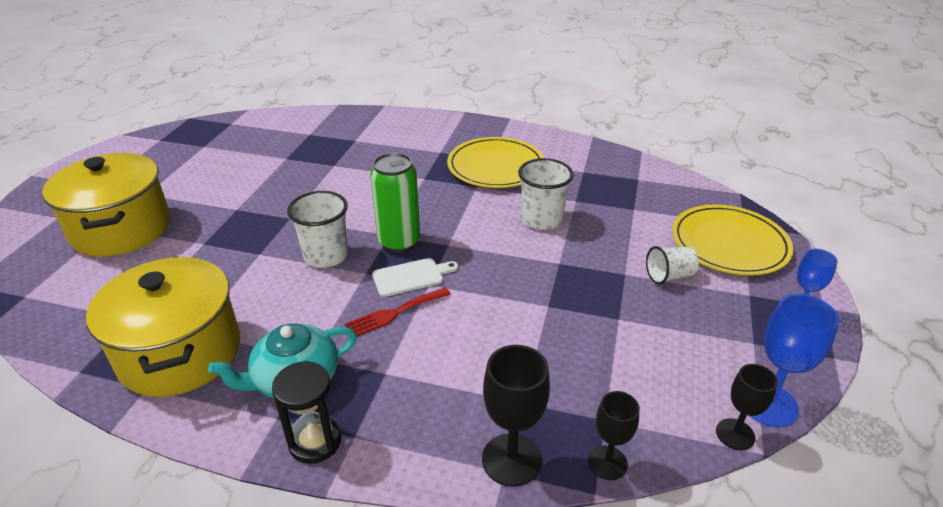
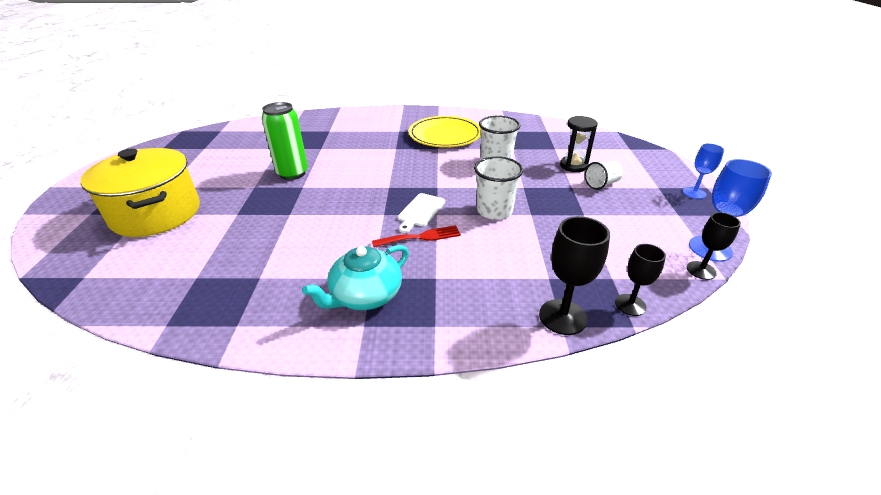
camera: 15 degrees left, 0 degrees up
yellow pot [86,256,240,397] -> none
black hourglass [272,361,341,464] -> black hourglass moved to [560,116,598,172]
white cup [287,191,348,268] -> white cup moved to [474,156,523,220]
red fork [345,287,451,336] -> red fork turned 150 degrees counterclockwise [372,225,461,247]
green can [370,153,420,253] -> green can moved to [262,102,308,180]
white cutting board [372,258,458,297] -> white cutting board turned 150 degrees clockwise [398,193,445,233]
yellow plate [672,204,793,276] -> none

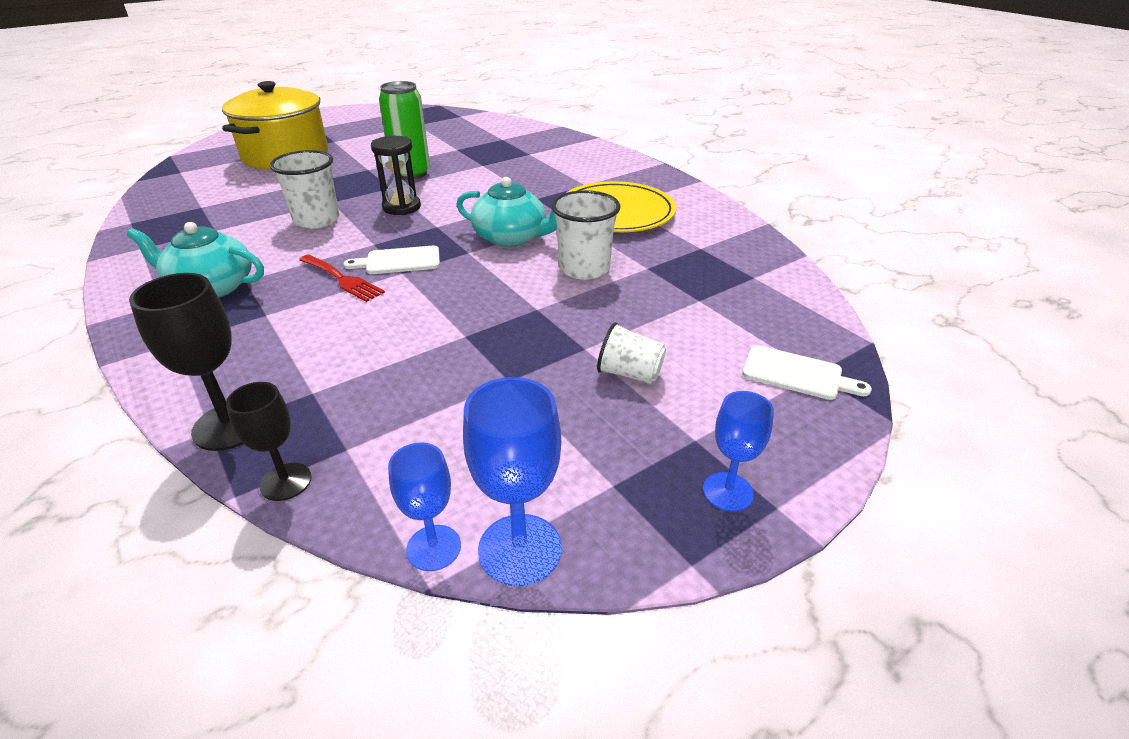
camera: 55 degrees right, 0 degrees up
white cup [474,156,523,220] -> white cup moved to [270,150,339,229]
black hourglass [560,116,598,172] -> black hourglass moved to [371,136,421,215]
black goblet [687,212,741,280] -> blue goblet [388,442,461,571]
none -> turquoise teapot [456,177,557,247]
none -> white cutting board [742,345,872,400]

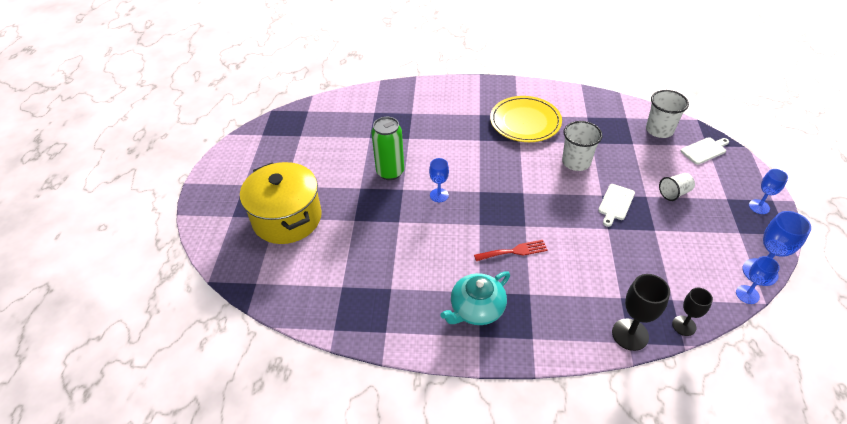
camera: 50 degrees left, 10 degrees up
white cup [270,150,339,229] -> white cup moved to [646,90,689,138]
white cutting board [343,246,440,274] -> white cutting board moved to [598,184,635,227]
black hourglass [371,136,421,215] -> blue goblet [429,158,449,202]
turquoise teapot [456,177,557,247] -> none

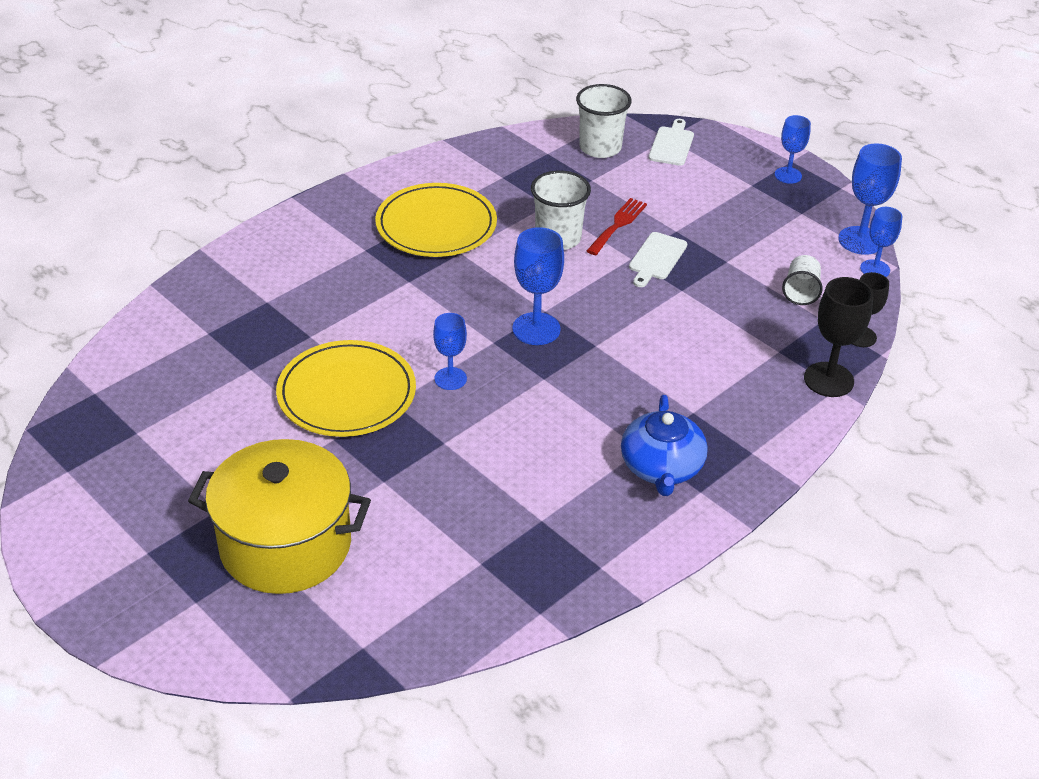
camera: 50 degrees left, 5 degrees down
green can [371,117,404,180] -> yellow plate [276,340,416,437]
turquoise teapot [440,271,510,325] -> blue teapot [621,395,708,496]
red fork [474,240,548,261] -> red fork moved to [587,198,647,255]
white cutting board [598,184,635,227] -> white cutting board turned 45 degrees clockwise [629,232,687,287]
white cup [659,173,695,201] -> white cup moved to [782,255,823,305]
none -> blue goblet [512,227,564,345]

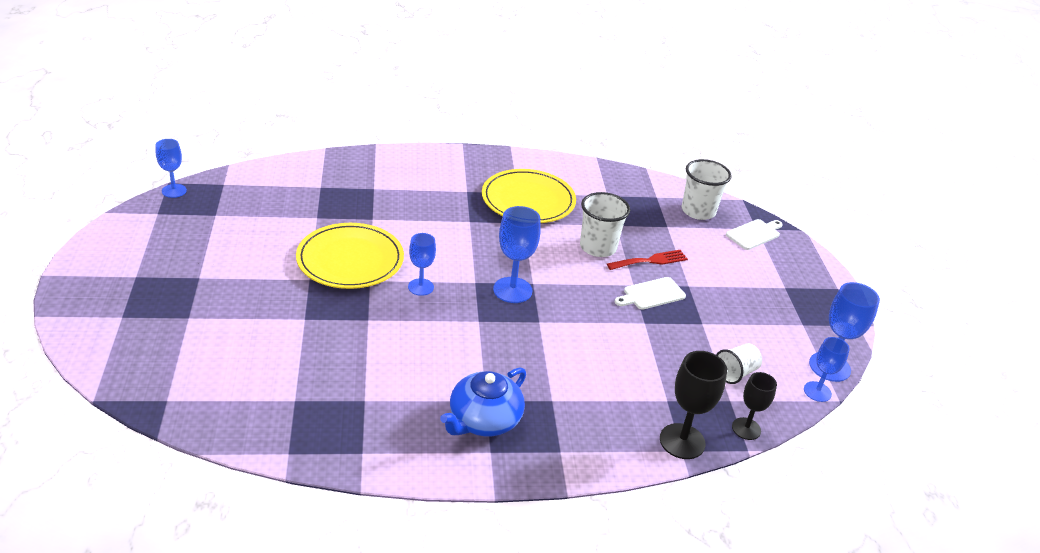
camera: 35 degrees right, 5 degrees down
yellow pot [188,439,371,594] -> none
blue goblet [775,115,811,184] -> blue goblet moved to [156,139,187,198]

